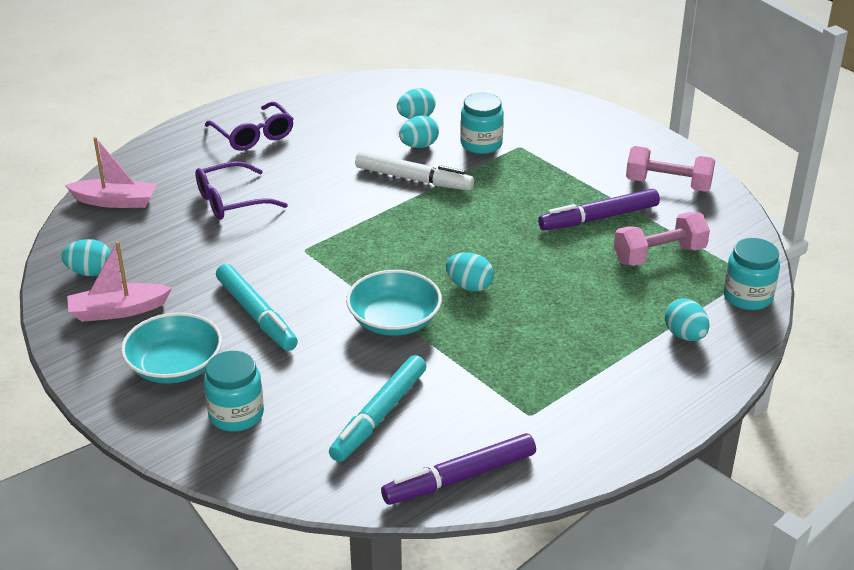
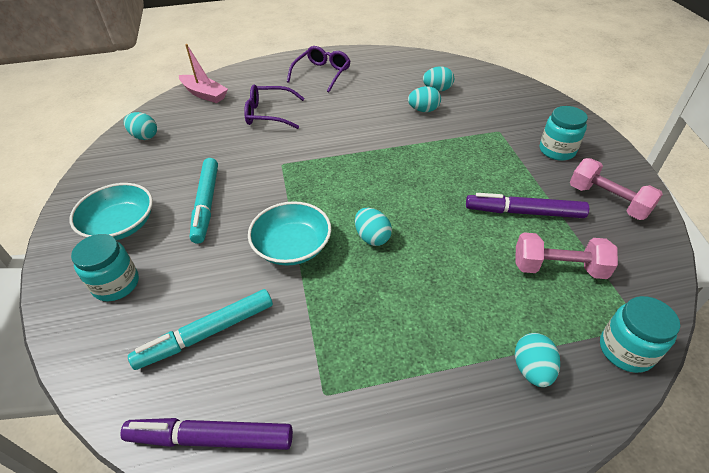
camera: 30 degrees right, 10 degrees up
pink boat [67,241,172,322] -> none
purple glasses [205,102,294,151] -> purple glasses turned 150 degrees counterclockwise [287,46,350,92]
white marker [355,151,474,191] -> none
turquoise jar [460,93,504,154] -> turquoise jar moved to [540,106,588,161]

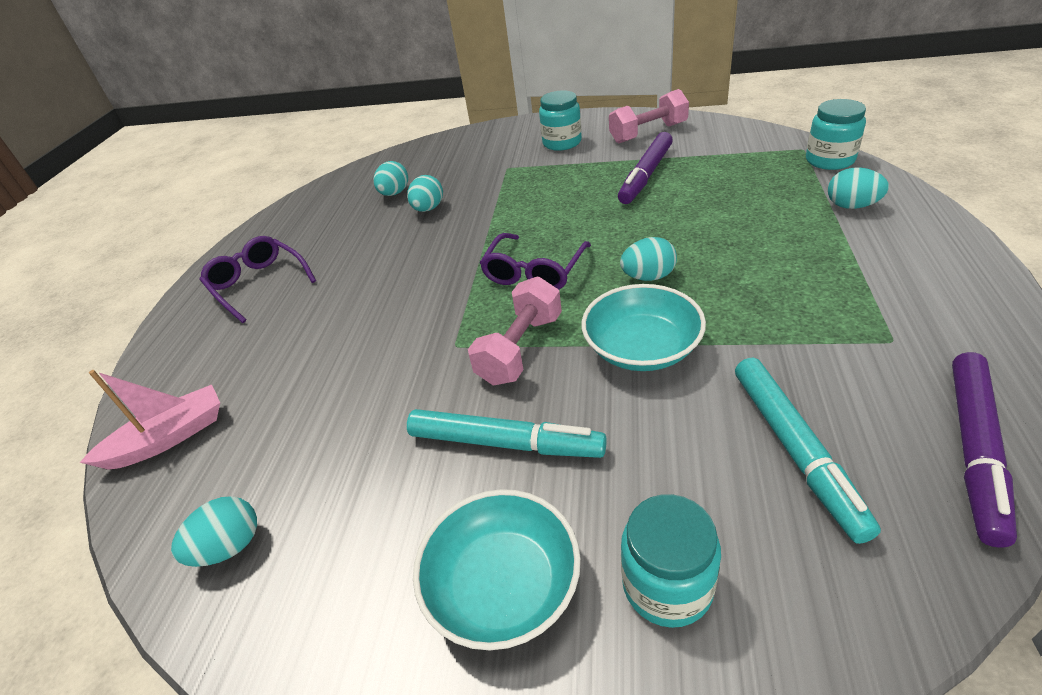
camera: 65 degrees left, 5 degrees down
purple glasses [244,85,305,129] -> purple glasses moved to [480,233,591,289]
pink dumbbell [515,232,618,279] -> pink dumbbell moved to [468,276,562,386]

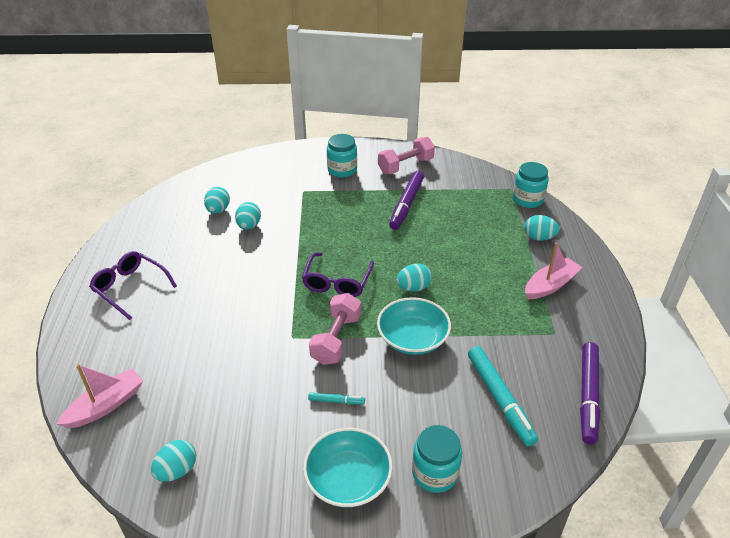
camera: 15 degrees left, 0 degrees up
turquoise marker [407,409,607,458] -> turquoise marker [308,392,365,404], size x0.47
none -> pink boat [525,243,583,299]

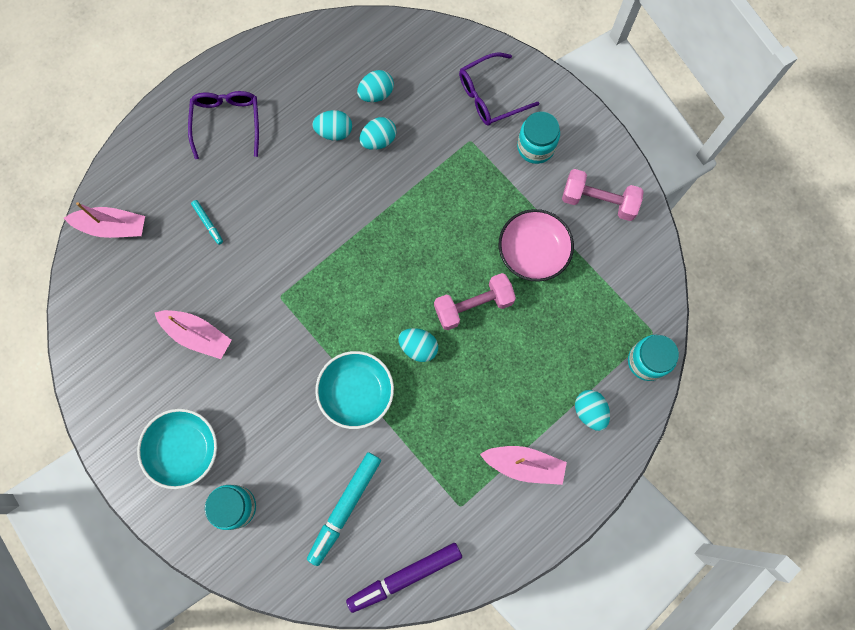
camera: 50 degrees right, 35 degrees up
turquoise egg [151,440,196,482] -> turquoise egg moved to [312,110,352,141]
purple glasses [302,252,374,297] -> purple glasses moved to [459,52,539,126]
turquoise marker [308,392,365,404] -> turquoise marker moved to [191,200,223,245]
pink dumbbell [309,293,361,365] -> pink dumbbell moved to [434,273,516,330]
purple marker [389,171,424,230] -> pink bowl [499,209,574,282]
none -> pink boat [155,310,232,359]

